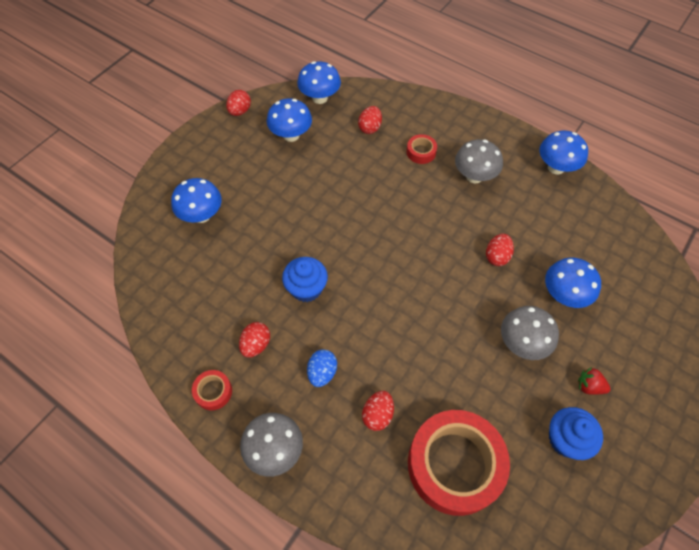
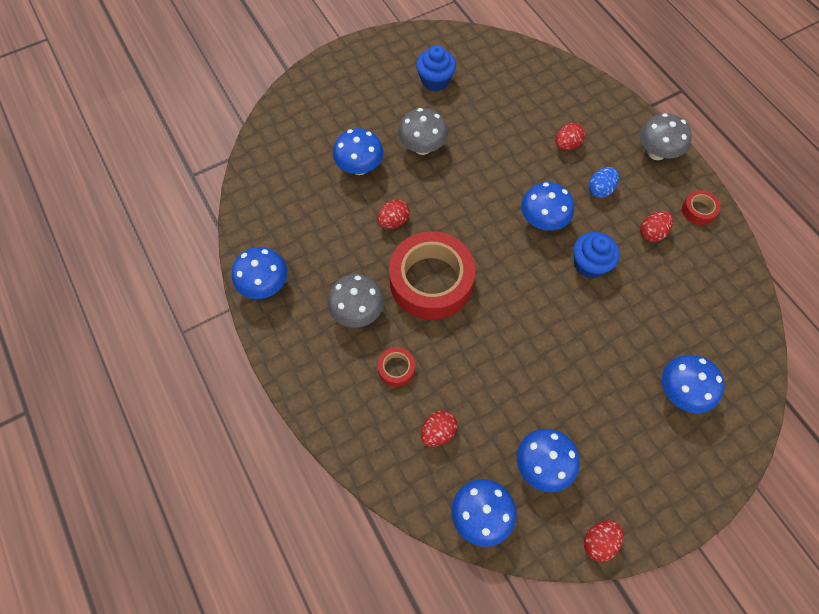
camera: 155 degrees left, 5 degrees up
red tape [408,410,510,516] -> red tape moved to [389,231,475,320]
red strawberry [578,367,611,395] -> none
none -> blue mushroom [521,182,574,231]

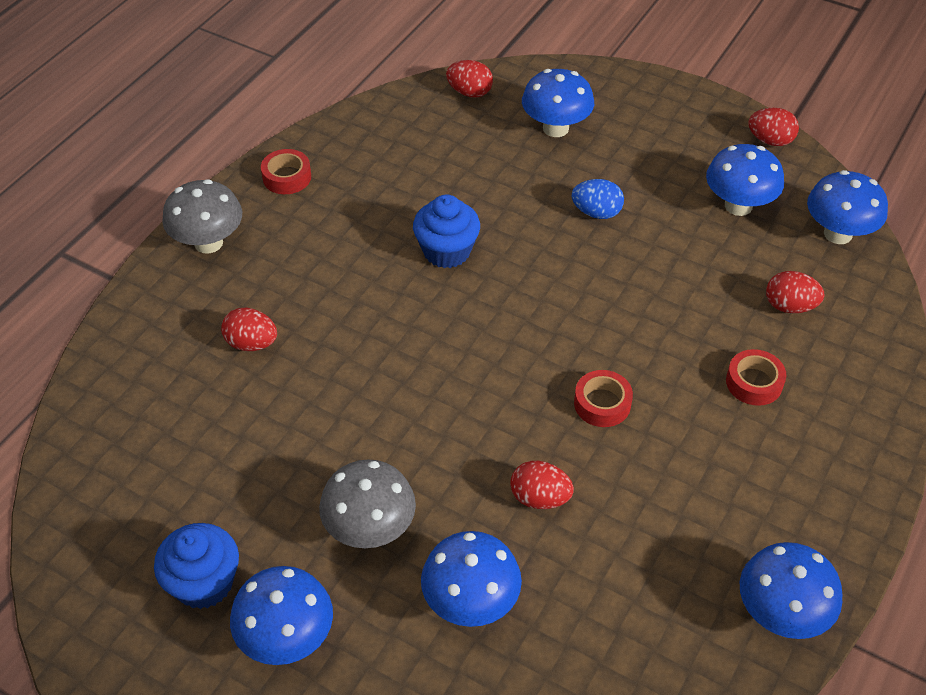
camera: 120 degrees left, 15 degrees down
grey mushroom [327,274,384,328] -> none
red tape [389,231,475,320] -> red tape [574,370,633,427], size x0.42
blue mushroom [521,182,574,231] -> blue mushroom moved to [230,566,333,665]
blue egg [589,167,619,198] -> blue egg moved to [572,179,624,219]
red egg [640,211,673,242] -> red egg moved to [446,60,493,98]

